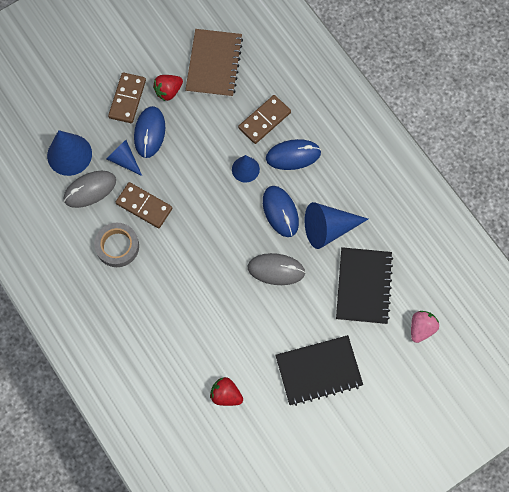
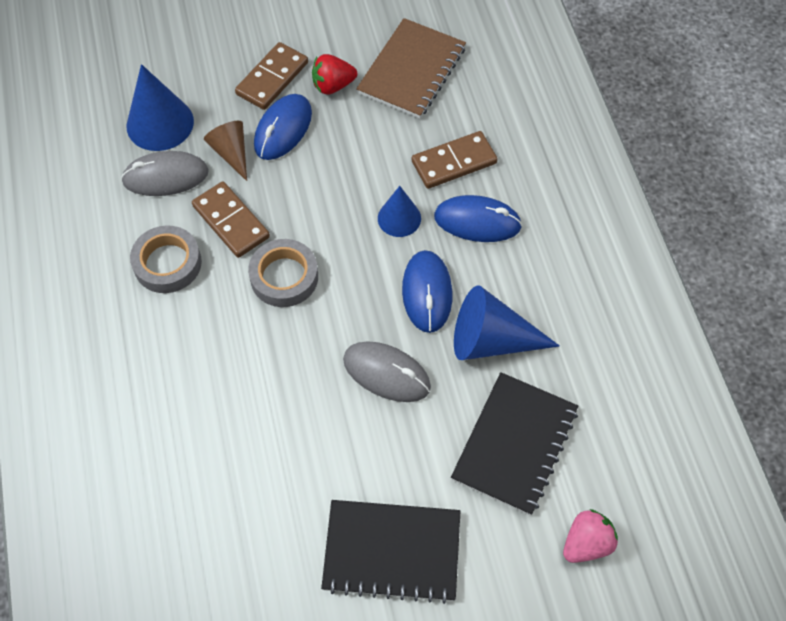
camera: 20 degrees right, 10 degrees down
blue cone [107,140,142,176] -> brown cone [204,121,247,181]
red strawberry [210,377,243,406] -> none
none -> grey tape [248,239,318,307]

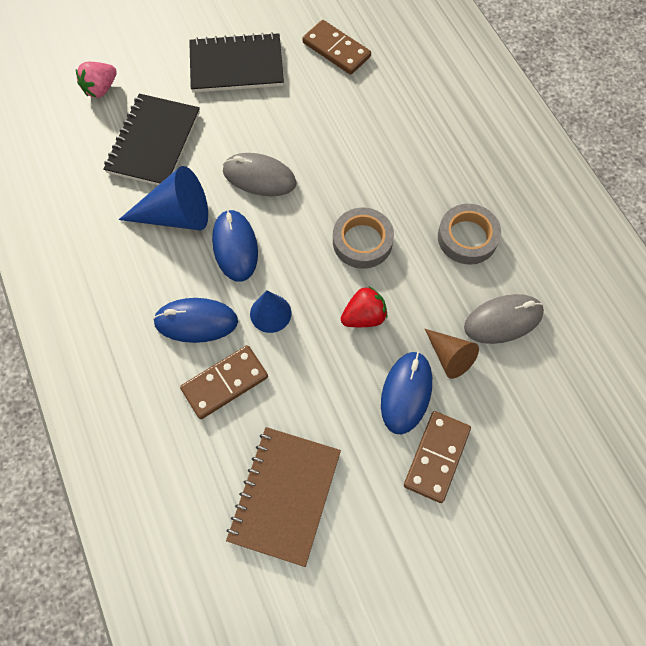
camera: 170 degrees right, 5 degrees up
blue cone [127,64,194,151] -> none
brown domino [192,181,270,258] -> brown domino moved to [302,20,371,75]
red strawberry [312,54,357,95] -> red strawberry moved to [341,286,387,327]

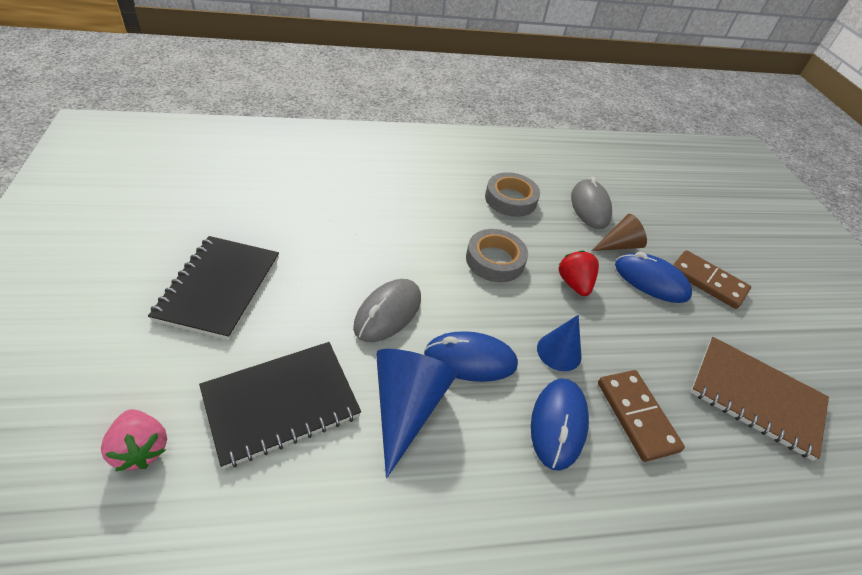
camera: 80 degrees left, 20 degrees down
black notebook [103,94,200,185] -> black notebook turned 60 degrees counterclockwise [199,342,361,469]
brown domino [302,20,371,75] -> none

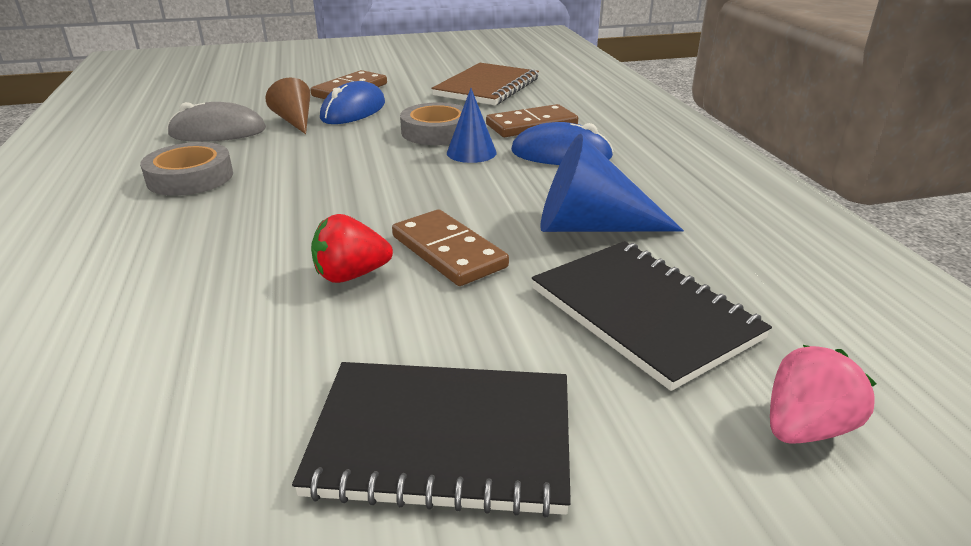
camera: 90 degrees left, 15 degrees down
grey mouse [353,279,421,342] -> brown domino [392,209,509,286]
blue mouse [424,331,518,382] -> none
grey tape [466,229,528,282] -> grey tape moved to [400,103,464,145]
red strawberry [559,250,599,296] -> red strawberry moved to [311,214,393,283]

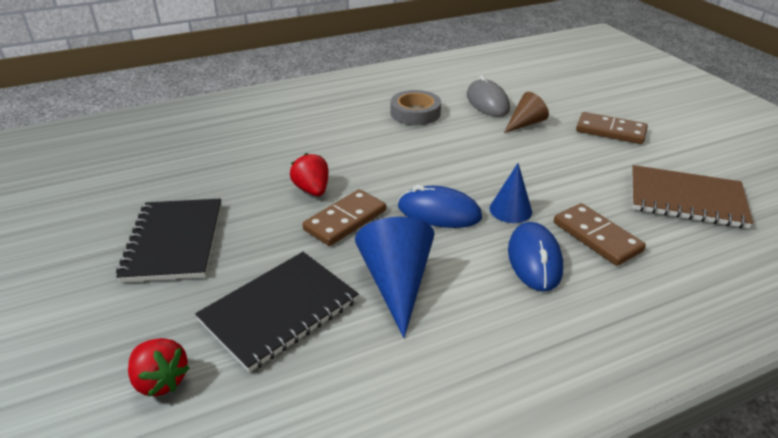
camera: 80 degrees right, 5 degrees up
blue mouse [320,81,385,124] -> blue mouse moved to [398,185,482,228]
grey tape [400,103,464,145] -> none
pink strawberry [770,345,876,444] -> red strawberry [128,338,190,397]

